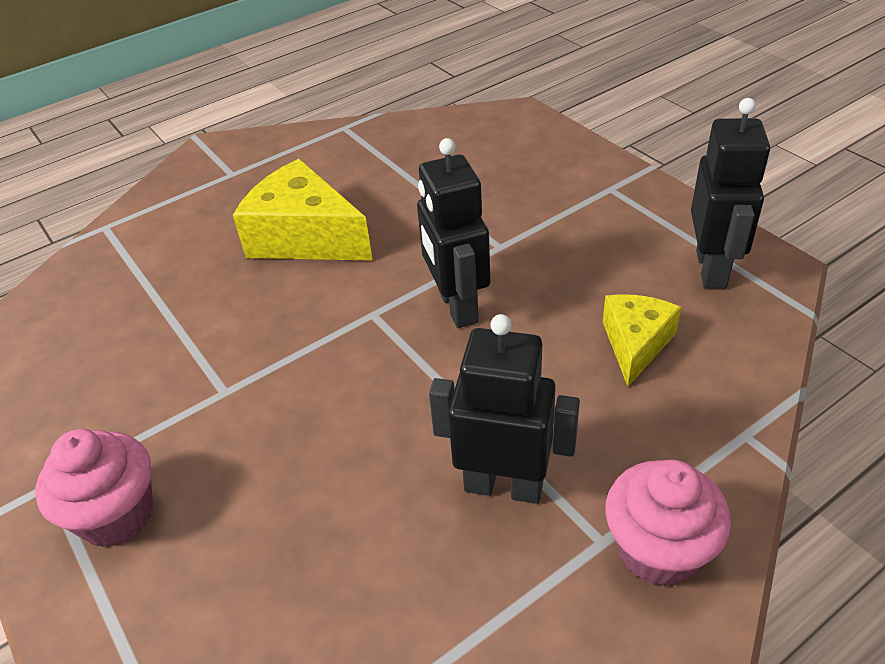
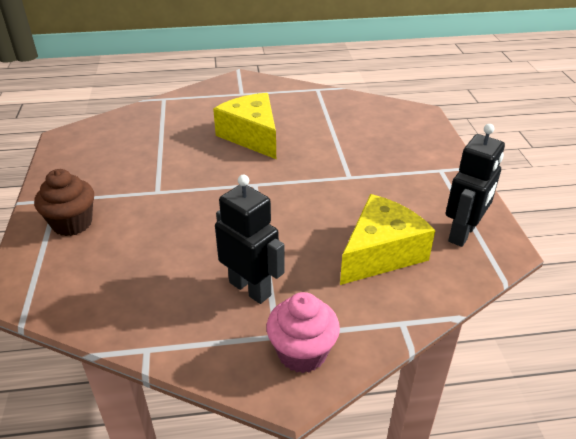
camera: 25 degrees right, 5 degrees down
pink cupcake [35,429,153,547] -> brown cupcake [34,169,94,236]
black robot [417,138,490,328] -> none
yellow cheese [603,294,681,386] -> yellow cheese [340,194,435,285], size x1.67

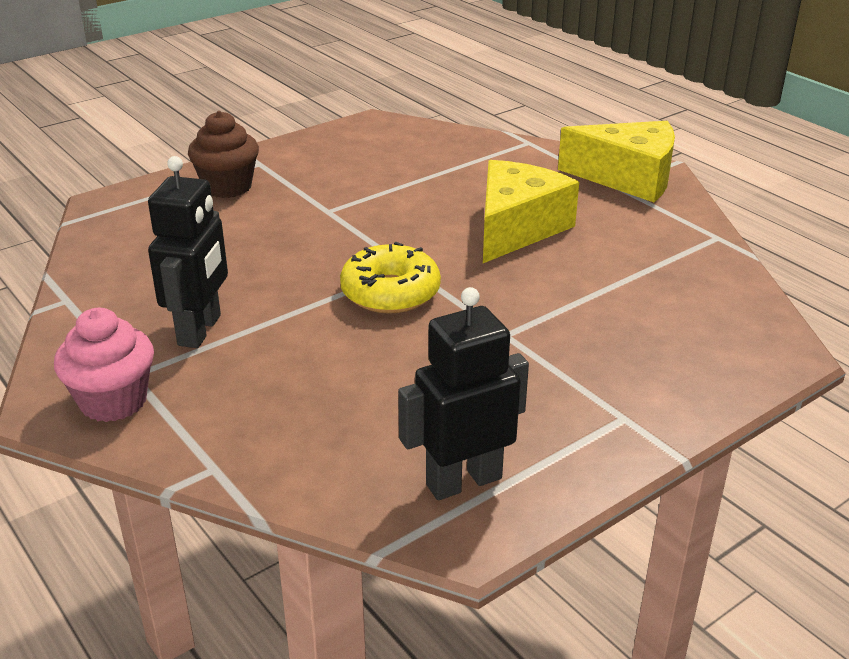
camera: 60 degrees right, 5 degrees down
yellow cheese [340,194,435,285] -> yellow cheese moved to [558,121,675,202]
black robot [446,124,505,247] -> black robot turned 150 degrees clockwise [398,287,529,500]
none -> yellow donut [340,242,441,314]

